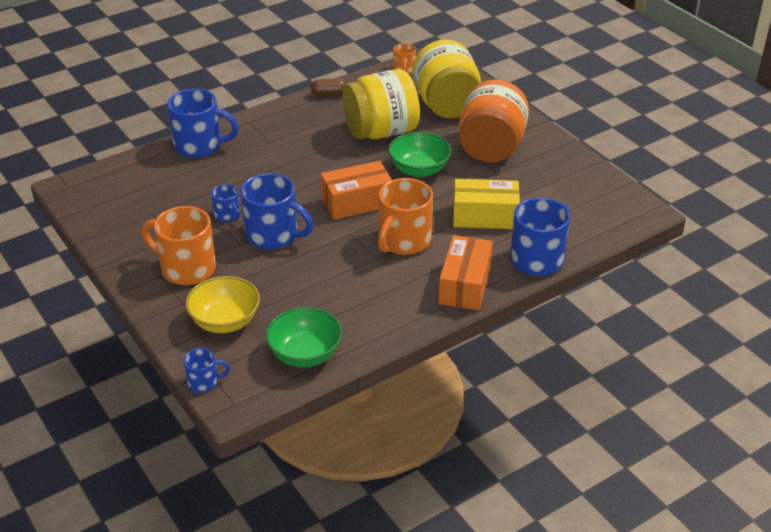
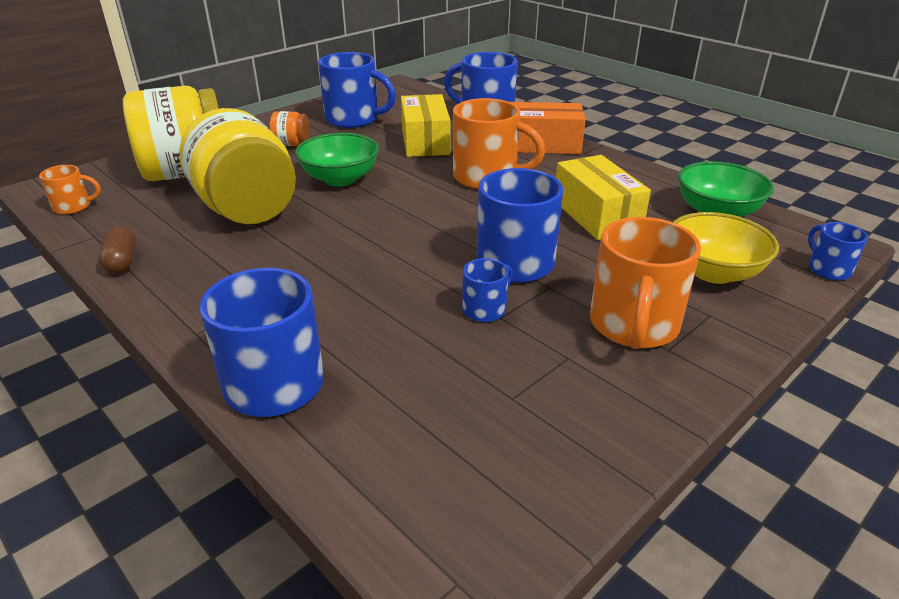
camera: 100 degrees left, 5 degrees down
orange box [321,161,392,220] -> none
orange jar [459,79,529,163] -> orange jar [270,111,310,146], size x0.43
none -> blue mug [318,52,396,128]
none -> yellow box [556,155,651,240]

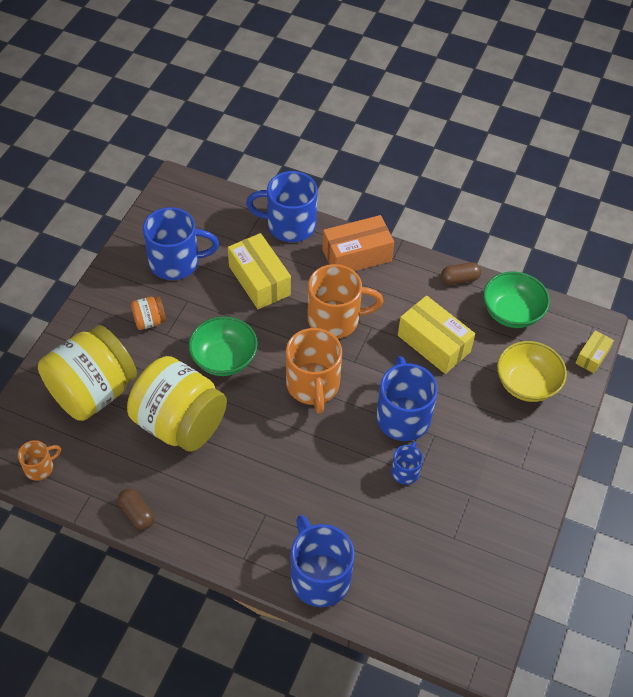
camera: 25 degrees left, 20 degrees up
orange mug [590,217,701,349] -> orange mug moved to [286,328,342,414]
blue mug [808,222,868,280] -> yellow box [575,330,614,373]
none -> brown capsule [441,262,481,285]

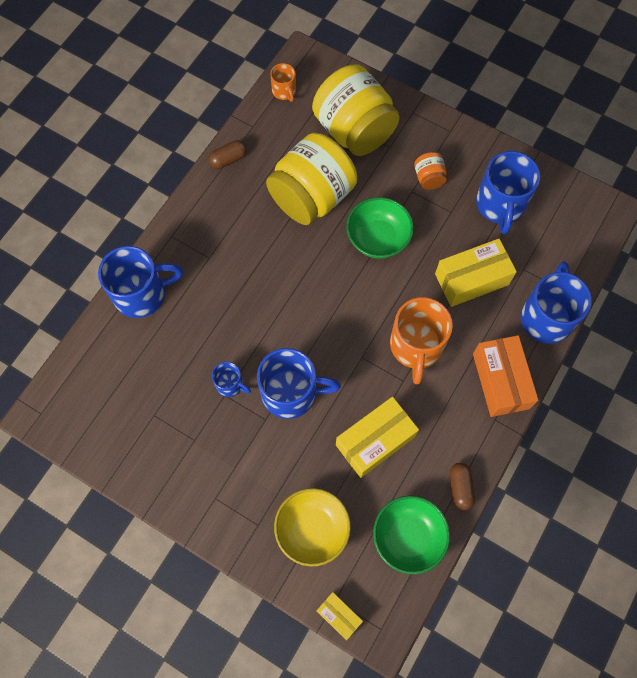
camera: 100 degrees right, 15 degrees up
orange mug [286,328,342,414] -> none

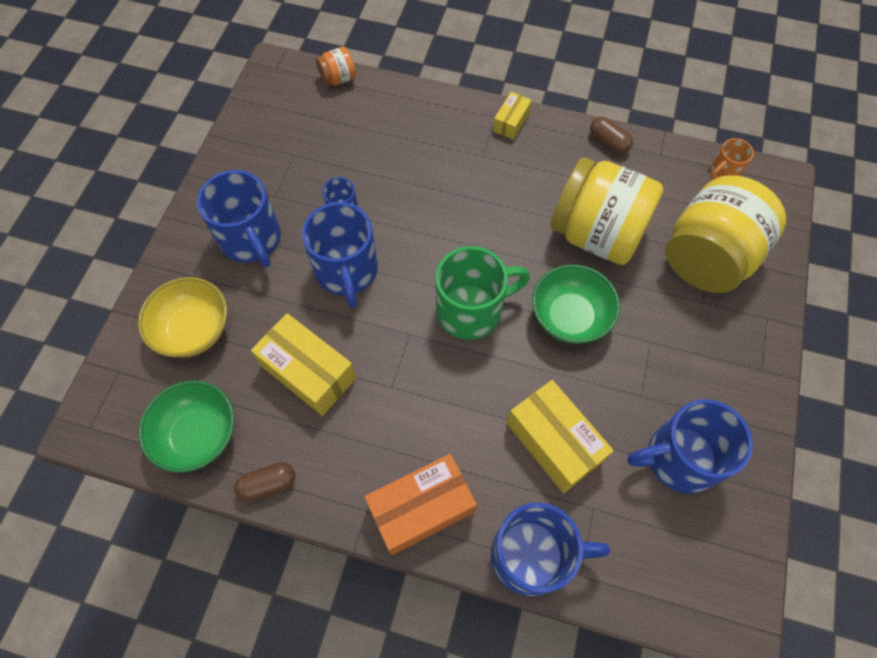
camera: 75 degrees right, 5 degrees down
blue mug [98,246,183,318] -> blue mug moved to [197,170,281,268]
yellow box [317,592,363,640] -> yellow box moved to [493,92,532,140]
orange mug [390,297,453,385] -> none
orange jar [414,152,447,190] -> orange jar moved to [316,47,356,86]
none -> green mug [436,246,530,340]

